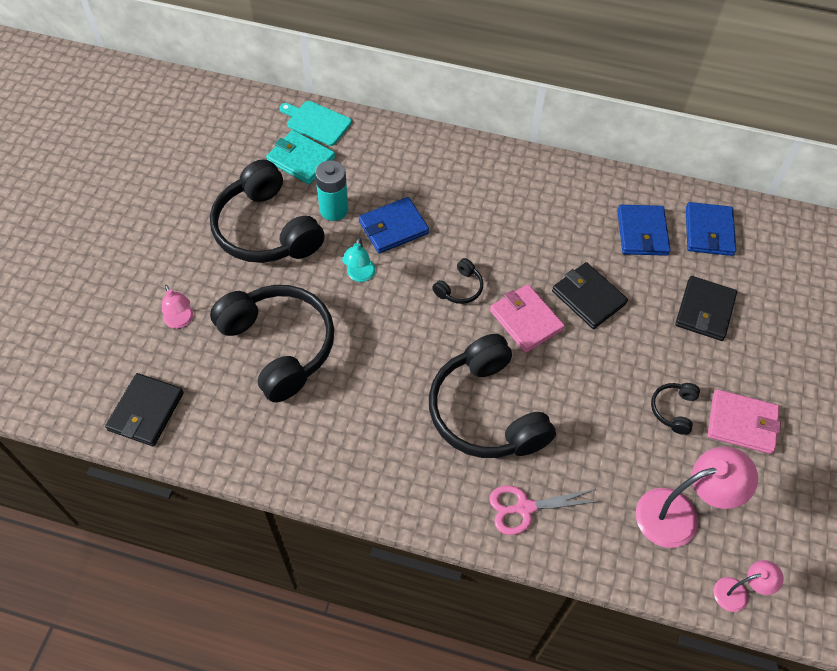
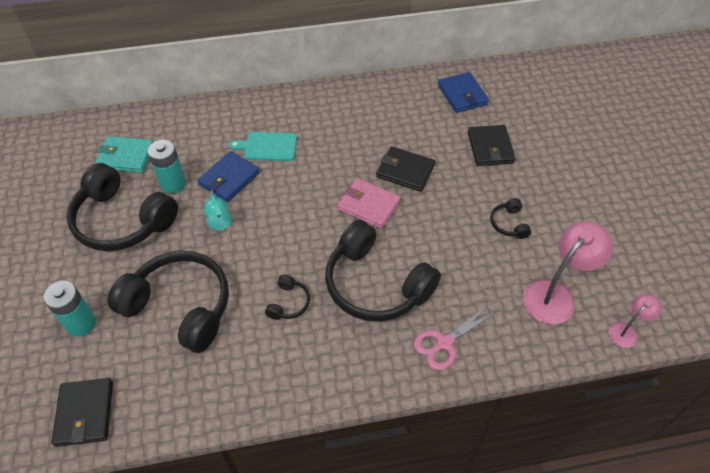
camera: 25 degrees left, 5 degrees down
pink lamp [162,285,193,329] -> turquoise battery [44,281,96,337]
turquoise cutting board [280,101,352,146] -> turquoise cutting board moved to [229,132,297,161]
black headphones [432,258,483,304] -> black headphones moved to [265,275,310,320]
blue wallet [617,205,670,256] -> none
pink wallet [708,389,781,454] -> none

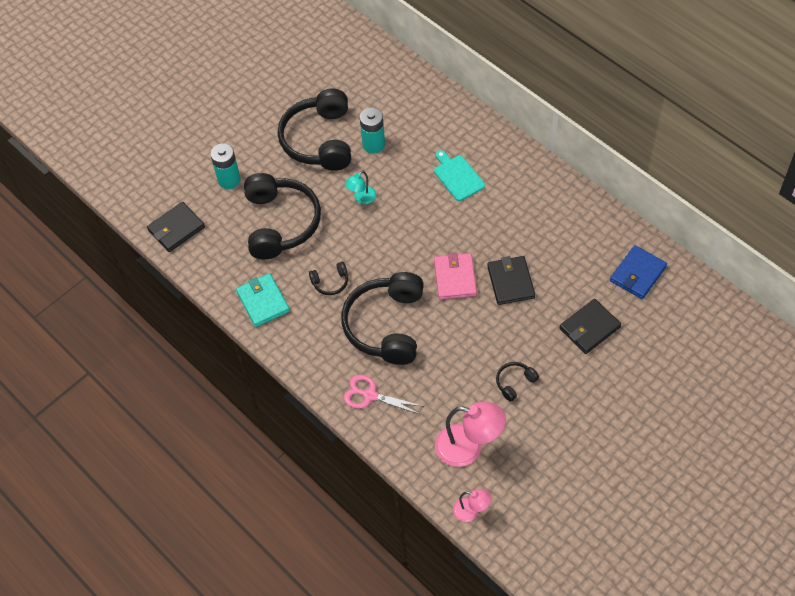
camera: 60 degrees right, 5 degrees up
turquoise wallet [95,136,153,173] -> turquoise wallet moved to [236,273,290,327]
blue wallet [197,151,260,202] -> none

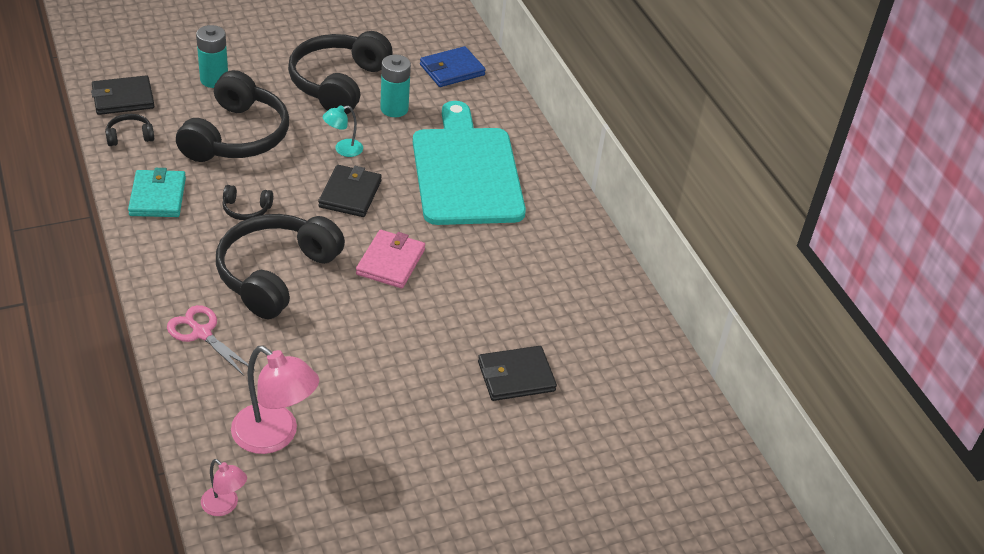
camera: 15 degrees right, 15 degrees down
turquoise cutting board [434,150,485,201] -> turquoise cutting board [413,101,526,225], size x2.28
black wallet [487,256,535,305] -> black wallet moved to [318,165,382,217]
black headphones [496,362,539,402] -> black headphones moved to [105,114,154,146]
blue wallet [610,245,667,299] -> blue wallet moved to [420,46,486,87]

